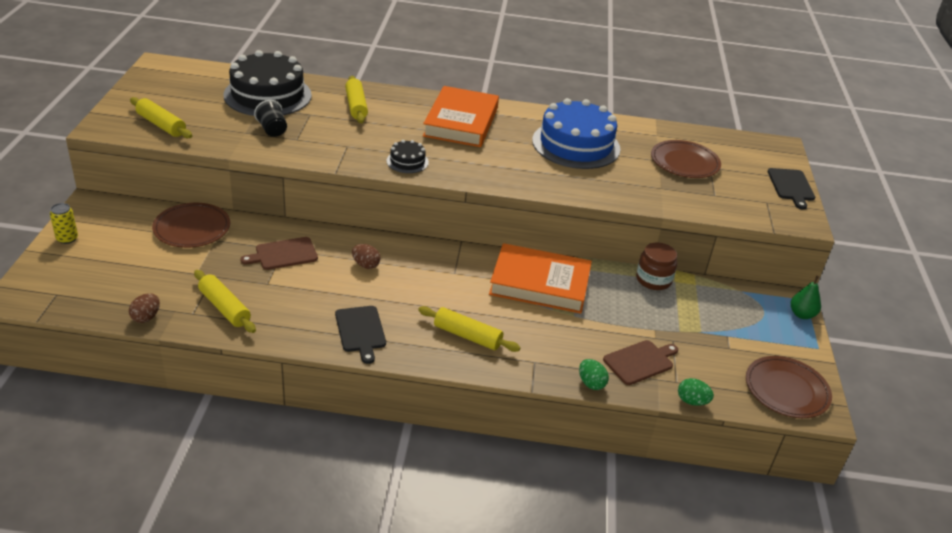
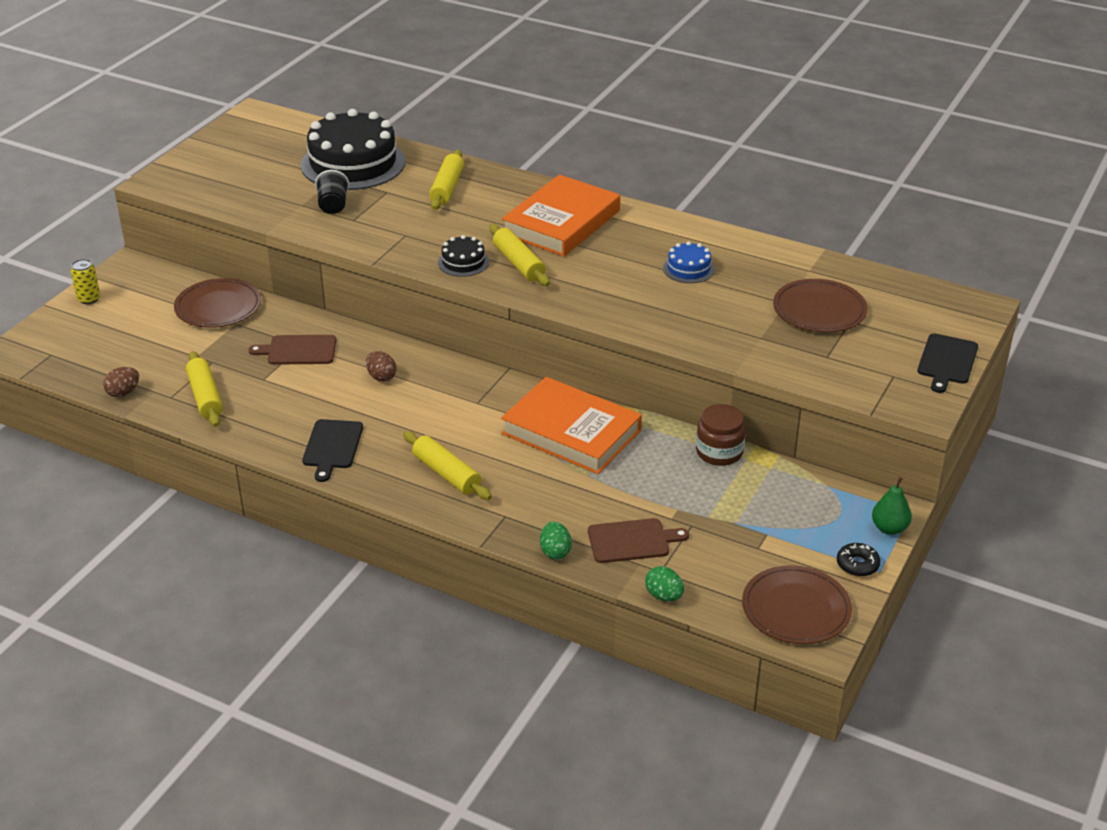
camera: 25 degrees right, 0 degrees up
yellow rolling pin [130,97,192,138] -> yellow rolling pin moved to [489,224,550,286]
blue cake [532,98,620,169] -> blue cake [663,241,715,283], size x0.45
none -> black donut [837,543,880,576]

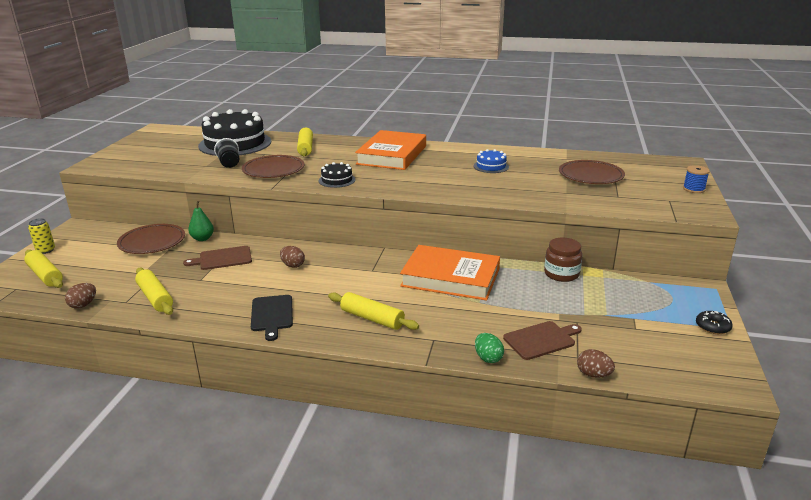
camera: 15 degrees left, 10 degrees down
yellow rolling pin [489,224,550,286] -> yellow rolling pin moved to [24,250,63,288]
green egg [645,566,684,601] -> brown egg [577,349,615,378]
brown plate [742,565,852,644] -> brown plate moved to [242,155,305,178]
green pear [872,477,912,535] -> green pear moved to [188,201,214,241]
black cutting board [917,333,978,393] -> blue spool [683,165,710,193]

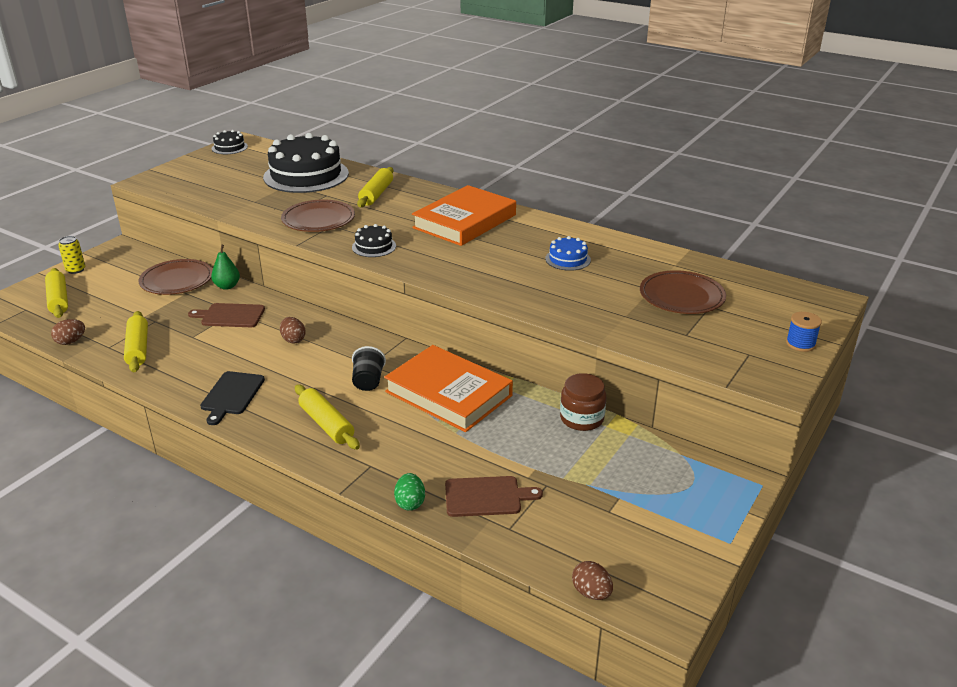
camera: 20 degrees right, 5 degrees up
black cup [214,138,239,168] -> black cup moved to [352,346,386,391]
brown egg [577,349,615,378] -> brown egg moved to [572,561,613,600]
black donut [696,311,732,334] -> none
none -> black cake [212,130,248,154]

